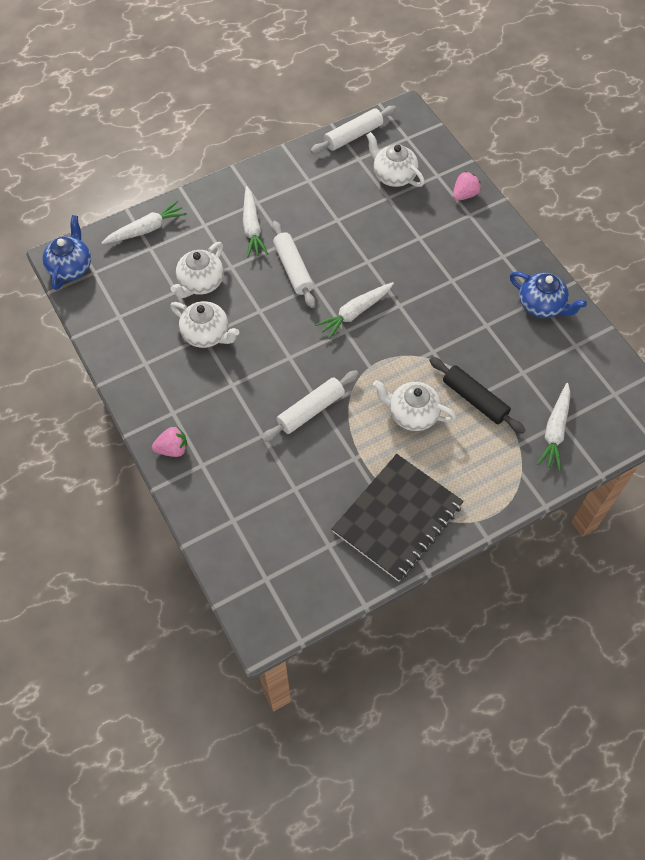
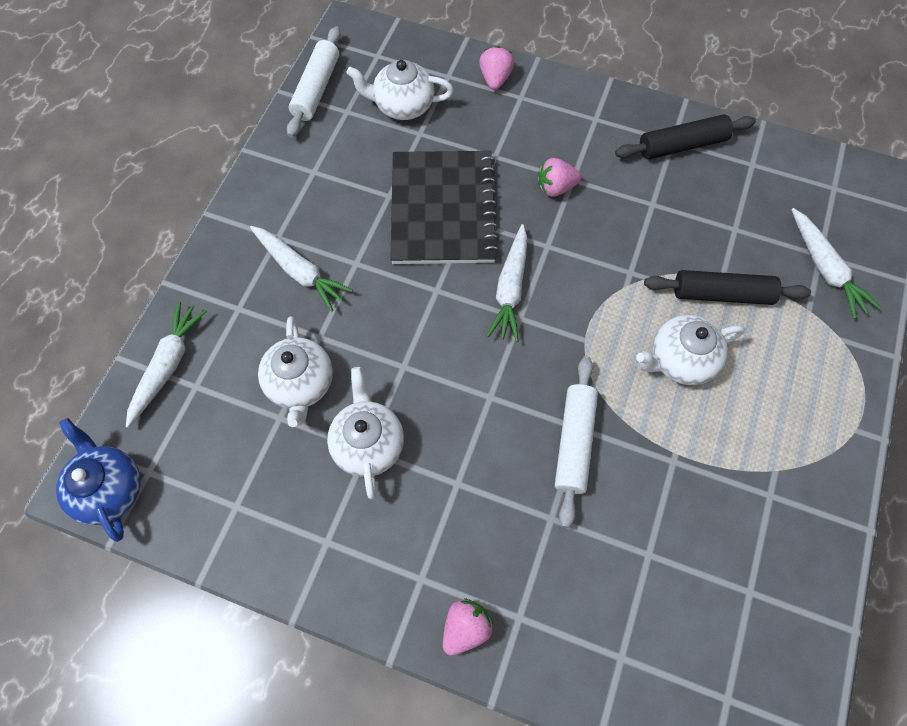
camera: 40 degrees left, 5 degrees up
white teapot [170,301,239,348] -> white teapot turned 90 degrees counterclockwise [327,367,404,499]
white rolling pin [272,221,315,308] -> none
black notebook [332,454,464,582] -> black notebook moved to [390,151,499,264]
blue teapot [510,272,587,318] -> black rolling pin [615,114,756,159]
none -> pink strawberry [538,158,581,197]

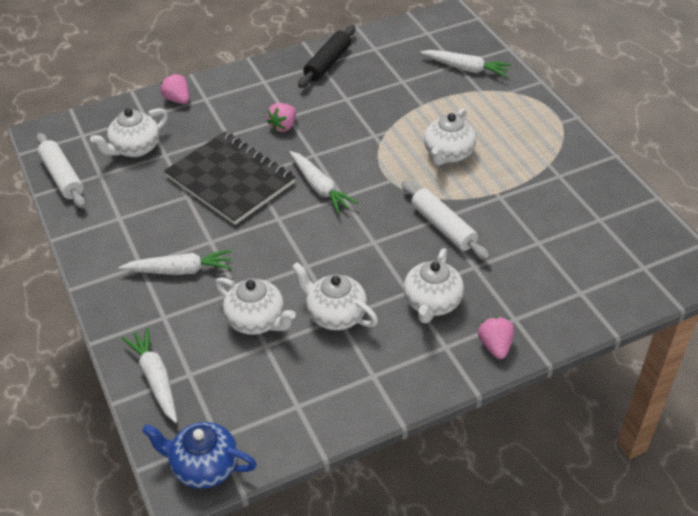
camera: 45 degrees left, 20 degrees down
black rolling pin [644,270,811,305] -> none
none -> white teapot [404,248,464,323]

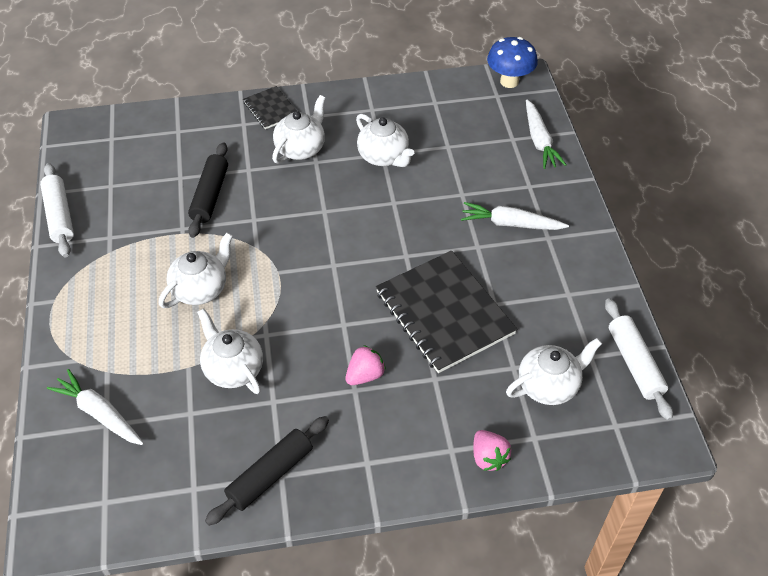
camera: 165 degrees left, 5 degrees up
blue teapot [142,422,257,489] -> blue mushroom [487,37,538,88]
white teapot [215,277,296,335] -> white teapot moved to [197,308,263,394]
white carrot [289,151,358,214] -> none
white rolling pin [402,181,490,261] -> white rolling pin moved to [40,163,74,257]
pink strawberry [478,317,514,359] -> black notebook [243,86,297,129]
none -> black rolling pin [188,142,228,238]

